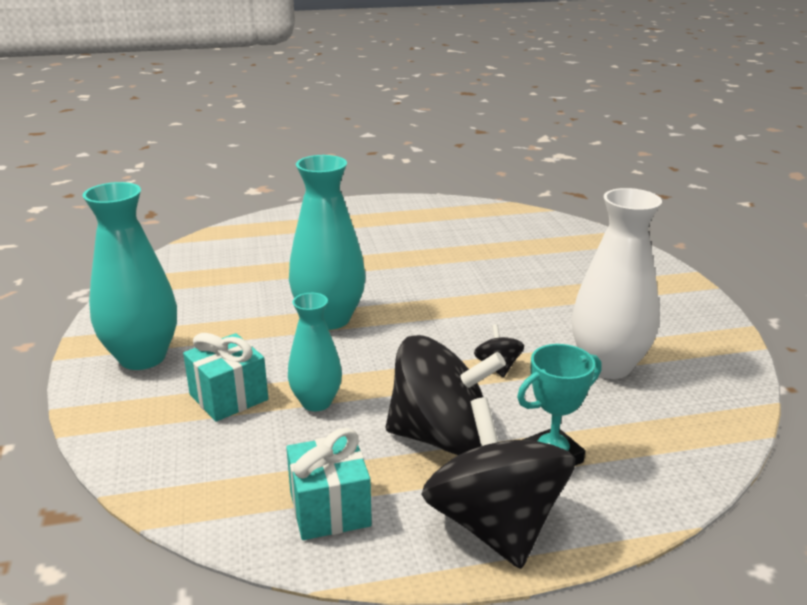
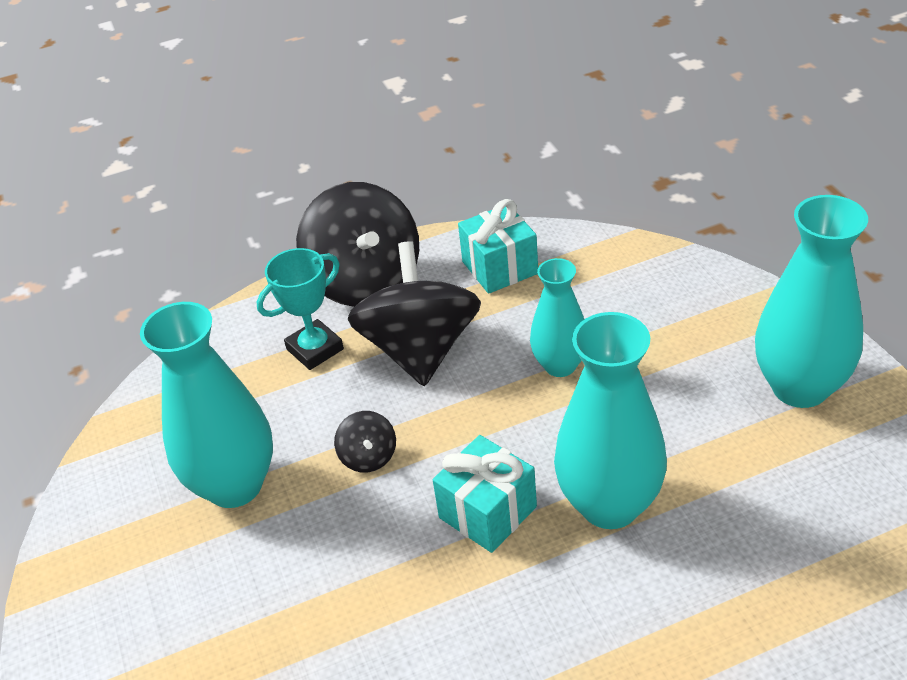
camera: 175 degrees right, 15 degrees up
turquoise gift [183,333,268,422] -> turquoise gift moved to [433,435,537,553]
black spinning top [386,335,506,455] -> black spinning top turned 90 degrees clockwise [348,241,481,386]
white vase [572,188,662,379] -> turquoise vase [140,302,273,508]

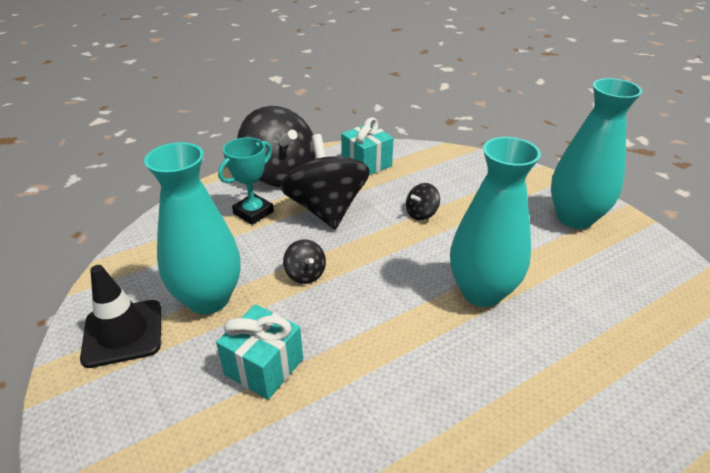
camera: 15 degrees left, 5 degrees down
turquoise gift [433,435,537,553] -> turquoise gift moved to [216,304,303,400]
turquoise vase [530,258,584,377] -> black spinning top [406,183,440,221]
none -> black traffic cone [80,265,161,368]

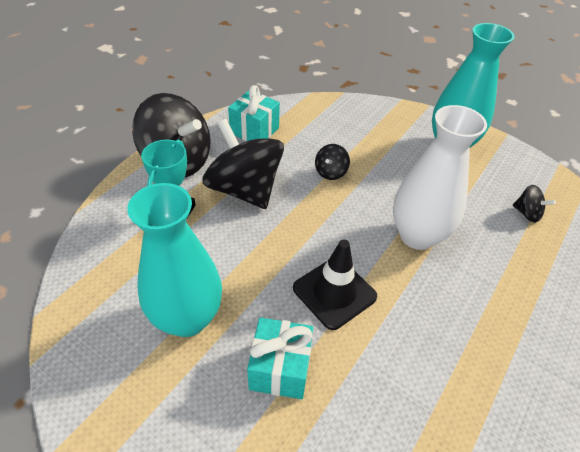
camera: 25 degrees left, 10 degrees up
black traffic cone [80,265,161,368] -> black traffic cone moved to [293,240,377,330]
black spinning top [283,239,326,284] -> black spinning top moved to [513,185,556,223]
turquoise vase [450,137,541,307] -> white vase [393,105,487,250]

